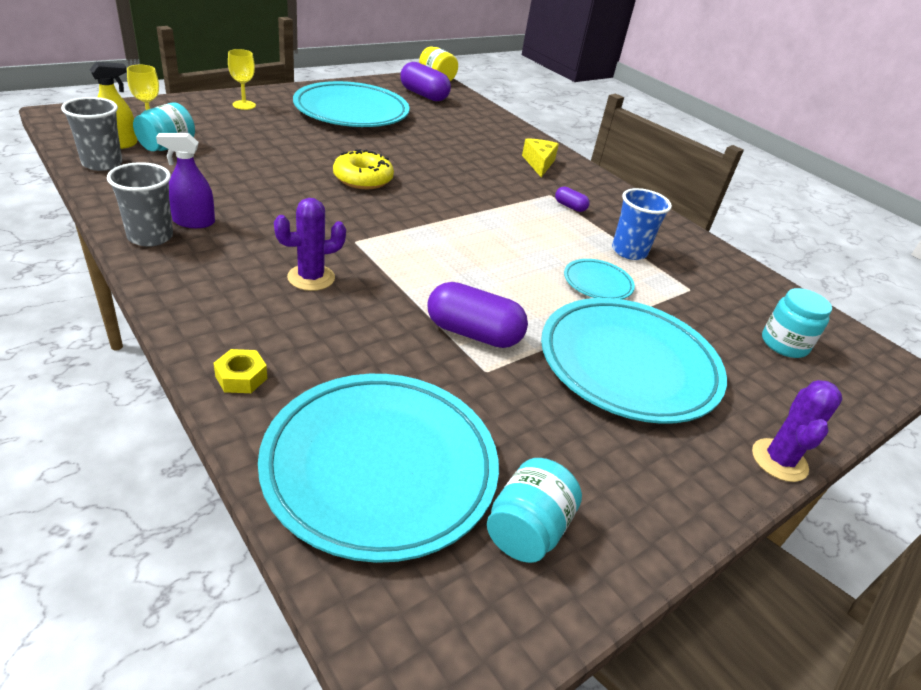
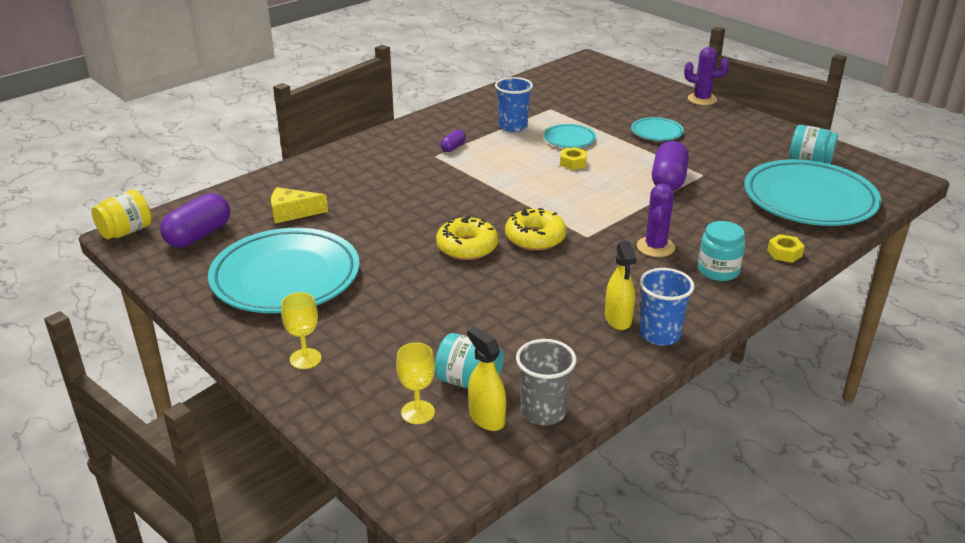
camera: 90 degrees left, 5 degrees down
grey cup [107,162,173,247] -> blue cup [639,268,694,346]
purple spray bottle [156,133,215,228] -> yellow spray bottle [605,241,637,330]
purple cactus [274,198,346,291] -> purple cactus turned 45 degrees clockwise [637,183,675,257]
yellow cheese [522,139,559,177] -> yellow cheese moved to [271,187,328,223]
turquoise plate [541,298,727,424] -> turquoise plate [631,117,684,141], size x0.45
turquoise jar [762,288,832,358] -> turquoise jar moved to [698,221,745,281]
none -> yellow donut [505,208,566,251]
none -> yellow nut [560,147,587,170]

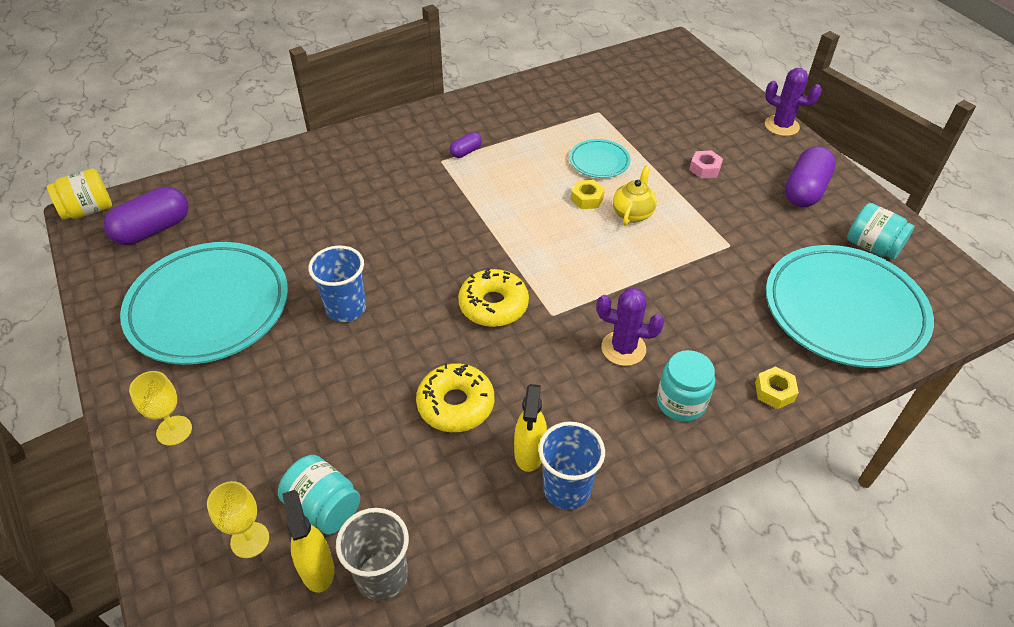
camera: 15 degrees right, 15 degrees up
yellow cheese [271,187,328,223] -> none
yellow donut [436,216,498,260] -> yellow donut moved to [416,363,494,432]
blue cup [495,77,533,132] -> blue cup moved to [308,245,366,322]
turquoise plate [631,117,684,141] -> pink nut [689,150,723,178]
purple cactus [637,183,675,257] -> purple cactus turned 75 degrees clockwise [597,288,664,366]
purple capsule [652,141,689,191] -> purple capsule moved to [785,146,836,207]
none -> yellow teapot [613,165,657,226]

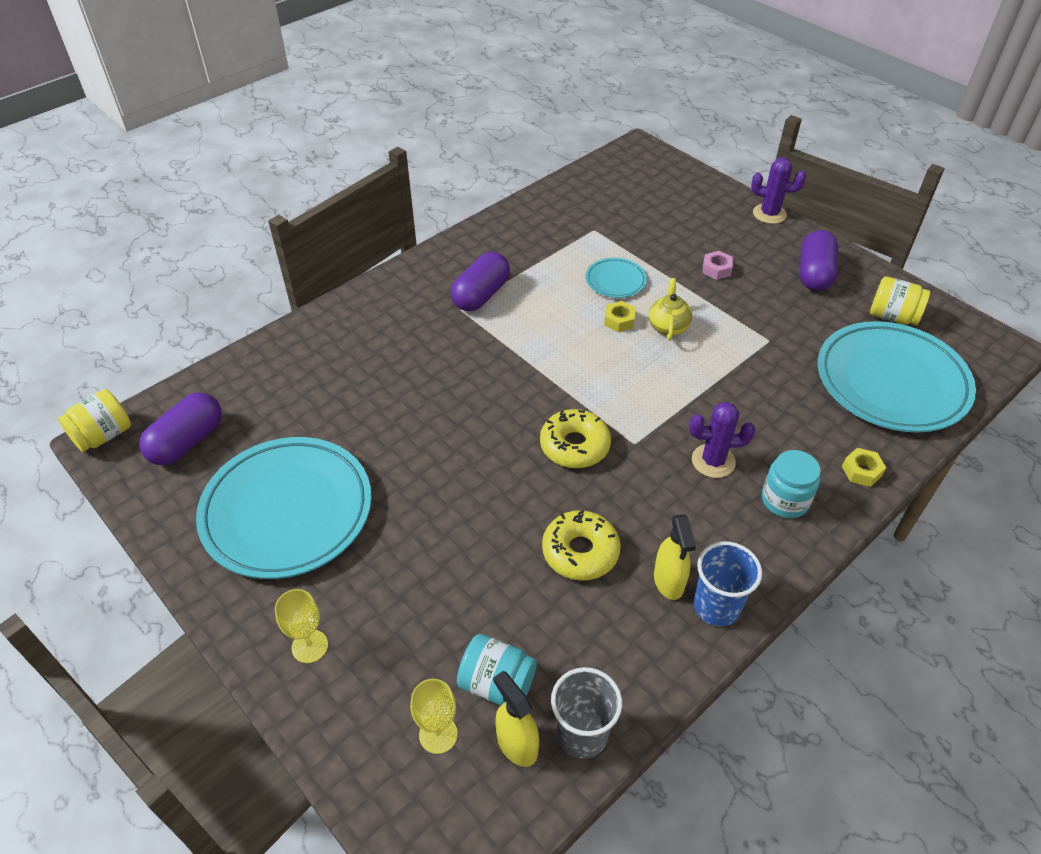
camera: 15 degrees left, 0 degrees up
blue cup [308,245,366,322] -> none
purple capsule [450,132,482,158] -> purple capsule [451,252,510,311], size x2.02
turquoise jar [847,203,915,260] -> yellow jar [870,276,930,325]

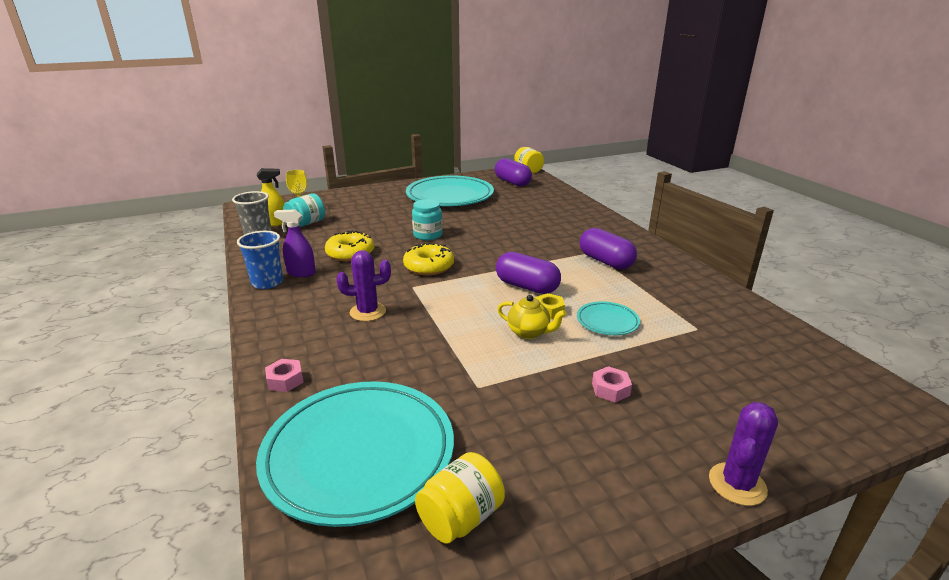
camera: 110 degrees right, 20 degrees down
yellow goblet [275,589,328,663] -> none
yellow spray bottle [654,514,696,600] -> purple spray bottle [274,209,316,277]
purple cactus [689,402,756,478] -> purple cactus turned 60 degrees clockwise [336,250,391,321]
turquoise jar [762,450,821,518] -> turquoise jar moved to [412,199,443,240]
purple capsule [799,230,838,291] -> purple capsule moved to [496,252,561,294]
yellow nut [842,448,886,487] -> pink nut [265,359,304,392]

